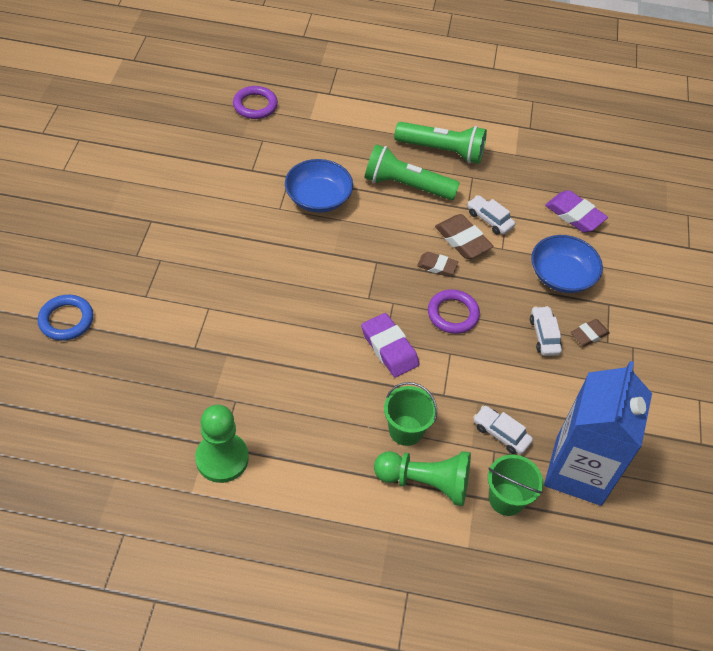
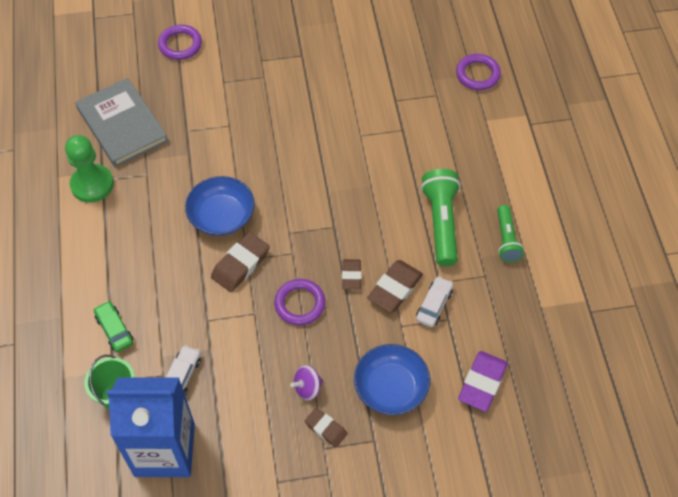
camera: 75 degrees right, 5 degrees up
blue ring [38,295,93,341] -> purple ring [158,25,202,60]
blue bowl [285,159,353,213] -> blue bowl moved to [185,176,255,236]
purple eraser [361,313,420,377] -> brown eraser [211,232,270,292]
green pawn [374,451,471,506] -> green car [94,301,133,352]
green bucket [384,382,437,446] -> none
green flashlight [394,122,487,164] -> green flashlight [497,205,524,262], size x0.62
white car [530,306,562,356] -> purple spinning top [290,365,323,400]
none -> grey book [75,78,168,167]

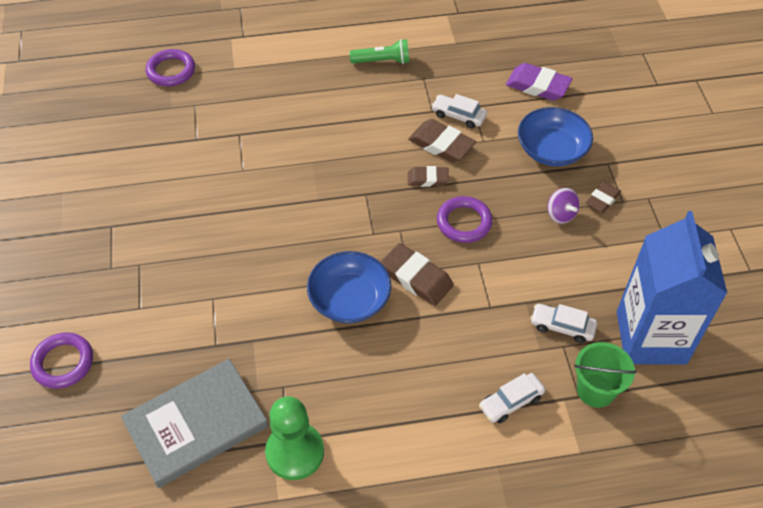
camera: 90 degrees left, 5 degrees down
green car [94,301,133,352] -> white car [479,373,545,423]
green flashlight [421,169,460,266] -> none

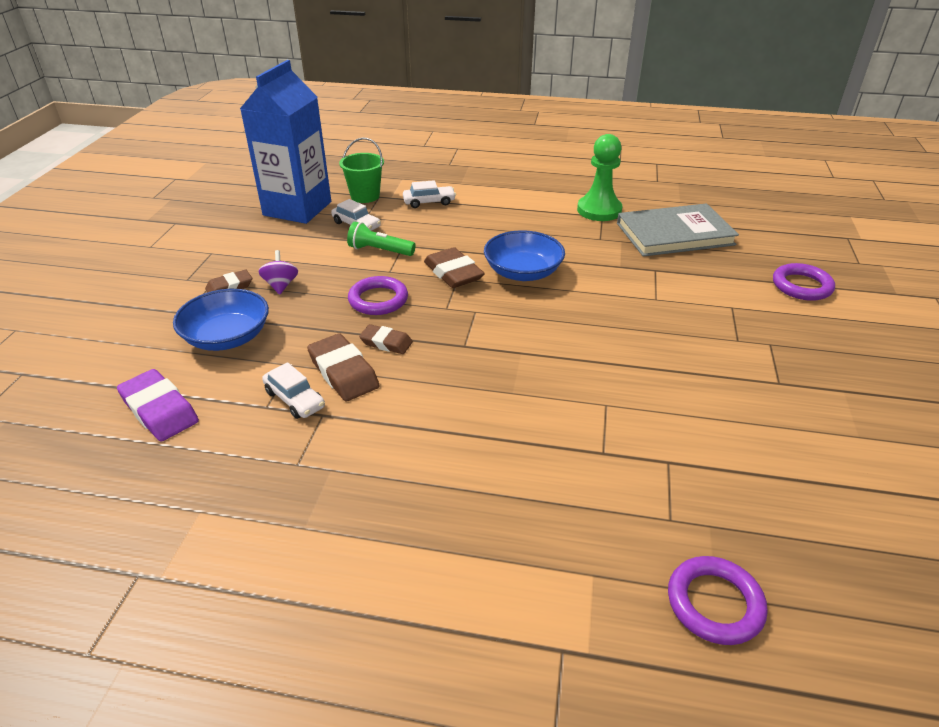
camera: 160 degrees left, 15 degrees down
green flashlight [349,39,409,64] -> green flashlight moved to [347,222,416,256]

